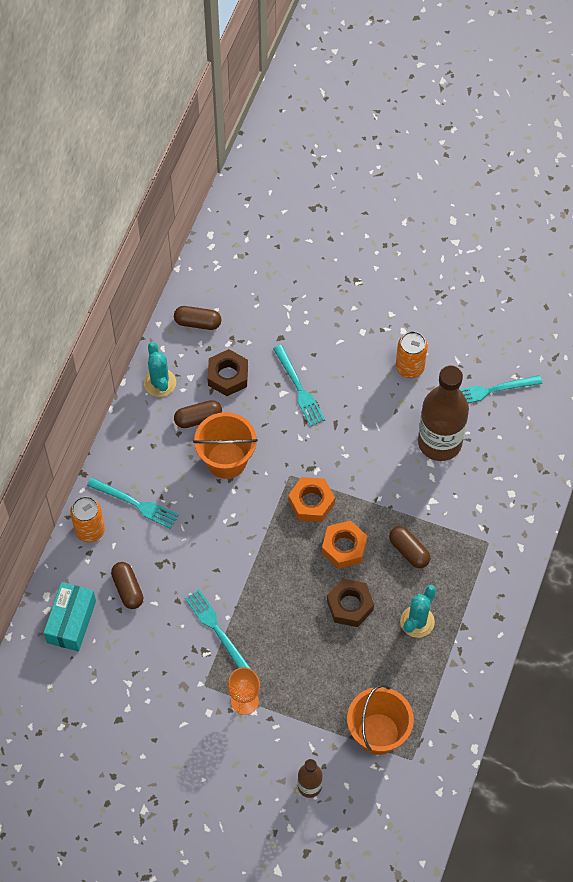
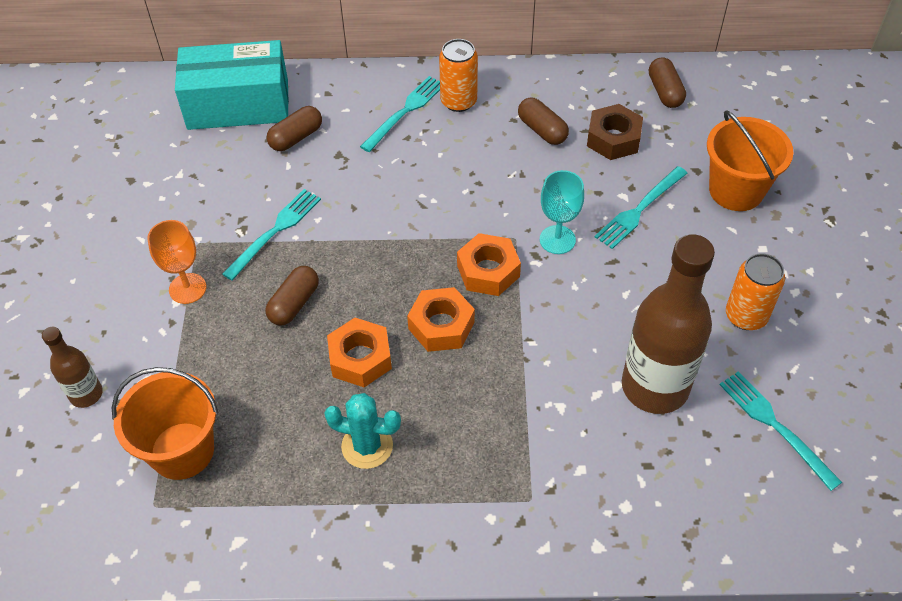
camera: 70 degrees right, 10 degrees down
turquoise box [43,582,96,652] -> turquoise box [175,40,289,130], size x1.50
orange can [70,496,105,542] -> orange can moved to [439,39,478,112]
turquoise fork [87,478,179,529] -> turquoise fork turned 150 degrees counterclockwise [360,76,440,152]
turquoise cactus [144,342,176,397] -> none
orange bucket [193,412,258,479] -> orange bucket moved to [707,111,793,211]
brown nut [327,579,374,627] -> orange nut [327,318,392,387]
brown capsule [389,526,430,568] -> brown capsule moved to [265,266,319,325]
none -> turquoise goblet [540,170,584,254]

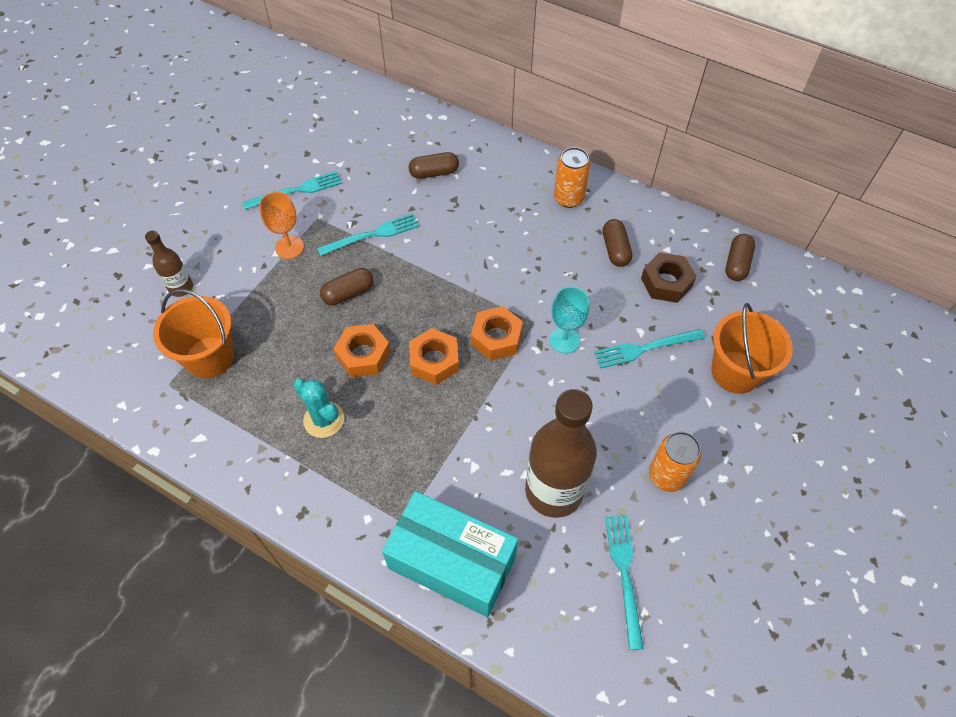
camera: 30 degrees right, 5 degrees up
turquoise box [175,40,289,130] -> turquoise box moved to [382,491,518,617]
turquoise fork [360,76,440,152] -> turquoise fork moved to [242,171,342,210]

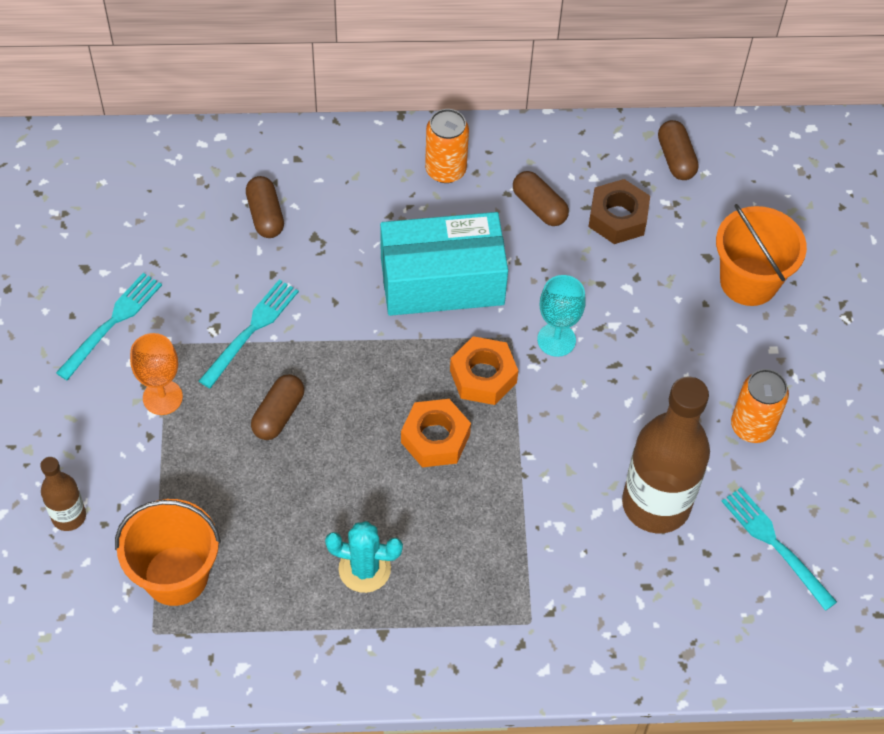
camera: 35 degrees left, 0 degrees up
orange nut [334,324,390,377] -> none
turquoise box [382,491,518,617] -> turquoise box moved to [380,212,508,316]
brown capsule [409,152,459,179] -> brown capsule turned 60 degrees counterclockwise [246,176,284,238]
turquoise fork [594,329,705,368] -> none

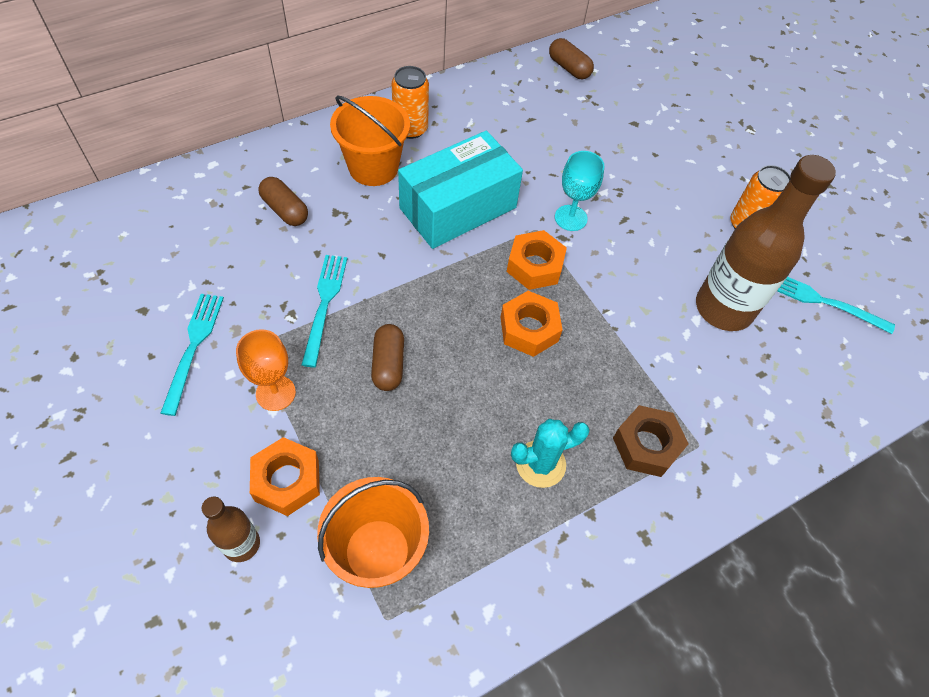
camera: 30 degrees left, 0 degrees up
brown capsule [513,171,569,226] -> none
brown nut [588,179,650,244] -> brown nut moved to [613,405,689,477]
orange bucket [716,204,807,306] -> orange bucket moved to [330,95,410,186]
none -> orange nut [250,437,320,516]

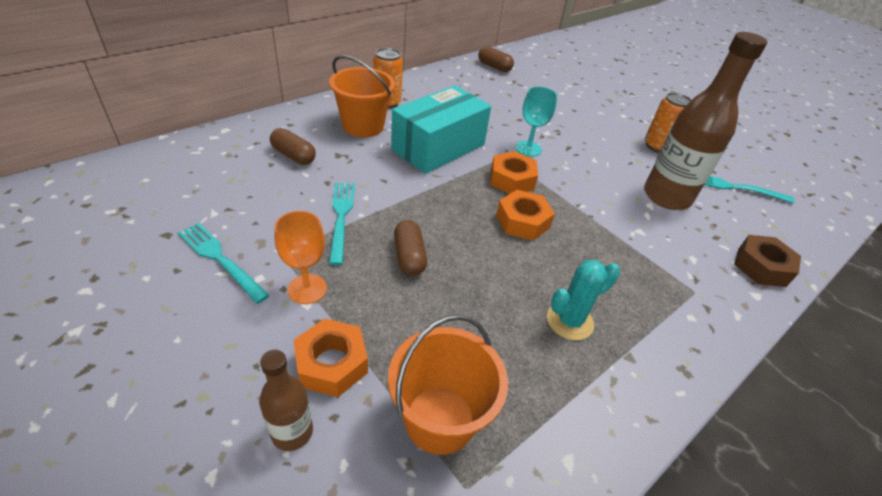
camera: 10 degrees left, 15 degrees down
turquoise fork [160,294,224,416] -> turquoise fork turned 45 degrees counterclockwise [178,223,270,304]
brown nut [613,405,689,477] -> brown nut moved to [734,235,801,287]

